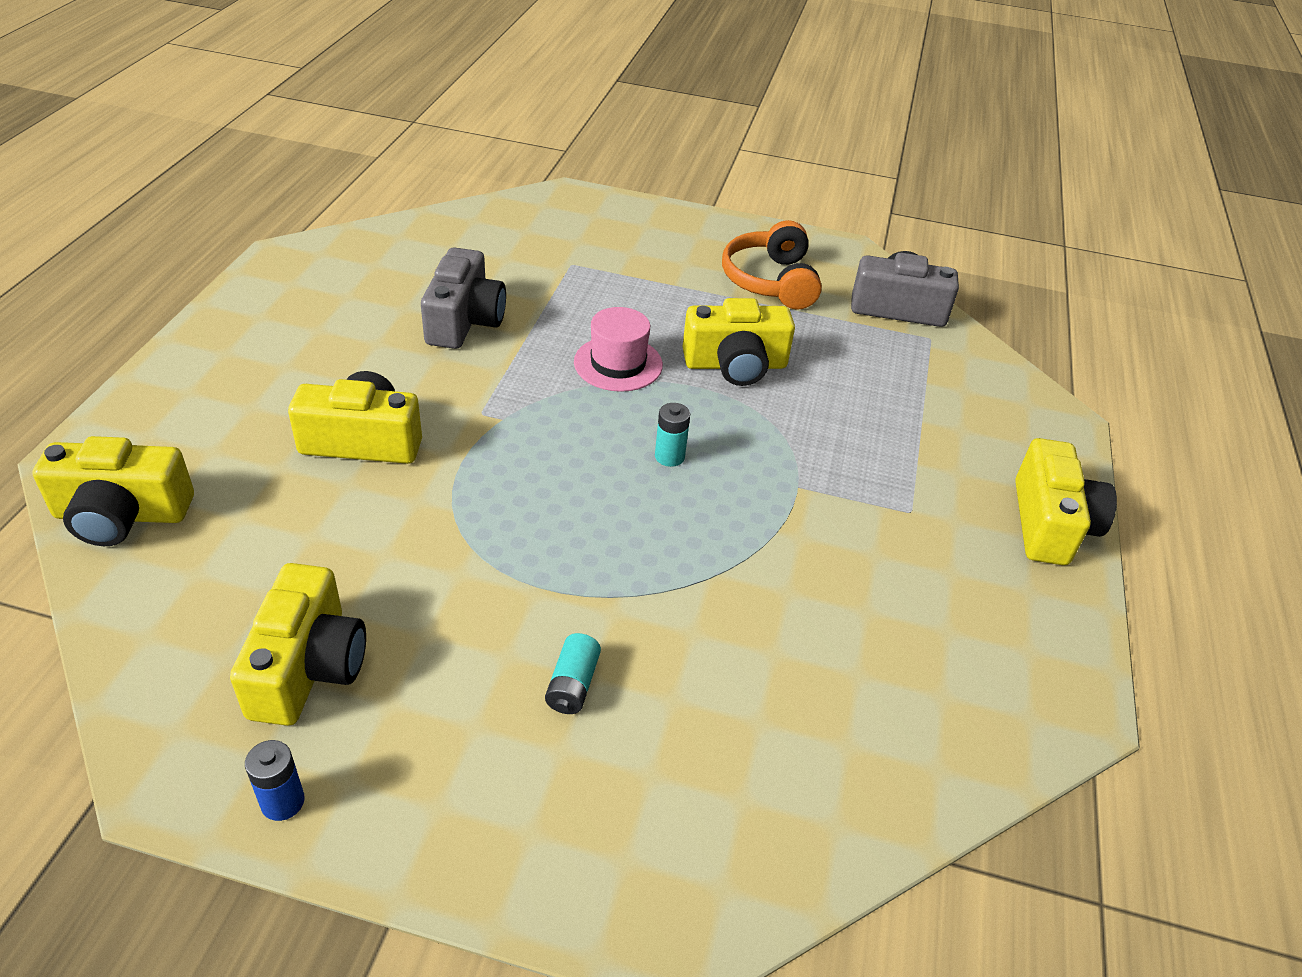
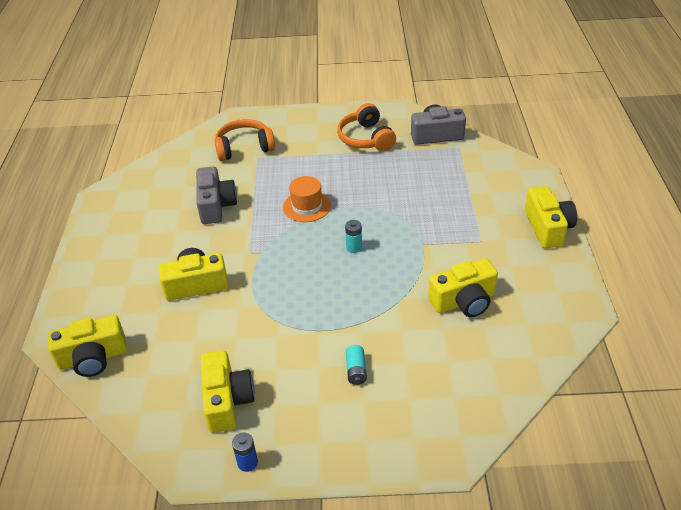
camera: 10 degrees left, 0 degrees up
pink hat [574,307,663,392] -> orange hat [283,176,331,222]
yellow camera [682,298,795,386] -> yellow camera moved to [428,259,498,317]
none -> orange headphones [214,119,275,161]

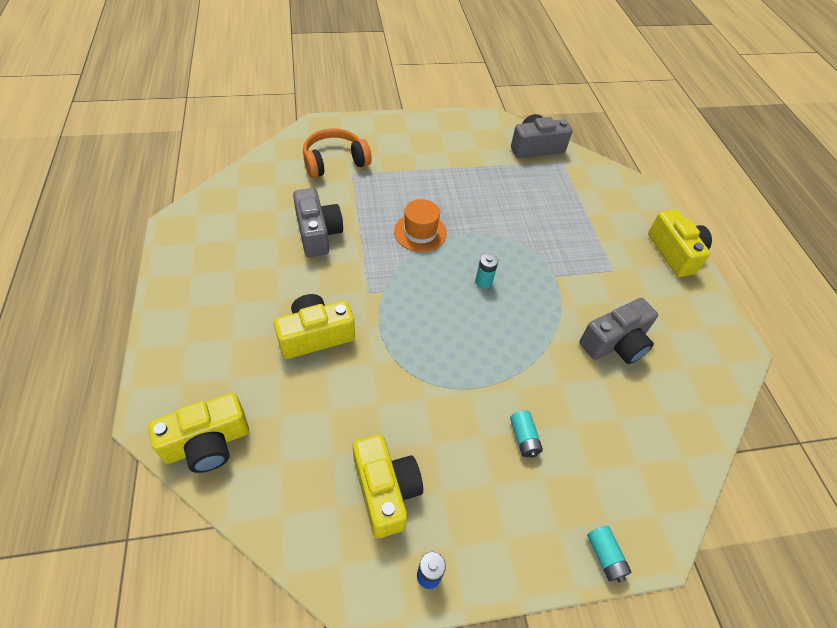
camera: 15 degrees left, 10 degrees up
orange headphones [337,103,396,151] -> none
yellow camera [428,259,498,317] -> grey camera [579,298,658,364]
none -> turquoise battery [587,526,632,583]

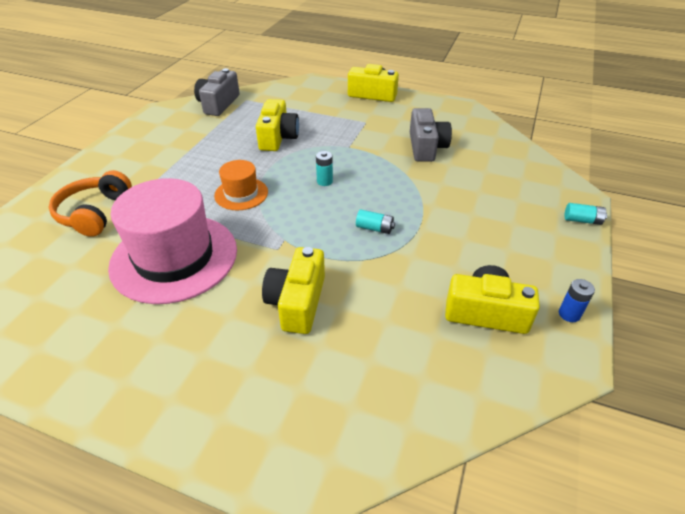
camera: 55 degrees left, 10 degrees down
yellow camera [148,393,249,473] -> yellow camera moved to [256,99,299,151]
grey camera [293,188,343,257] -> pink hat [108,178,237,304]
turquoise battery [510,410,543,458] -> turquoise battery moved to [356,210,395,234]

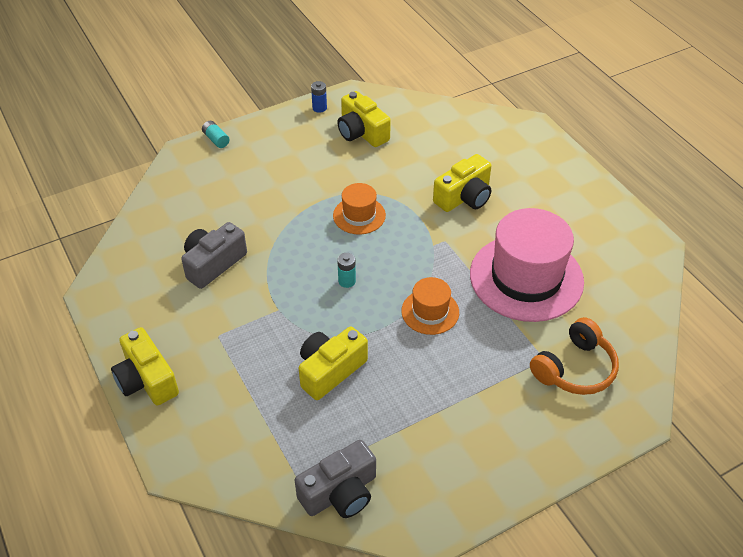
camera: 140 degrees left, 5 degrees up
turquoise battery [356,210,395,234] -> orange hat [333,183,386,235]

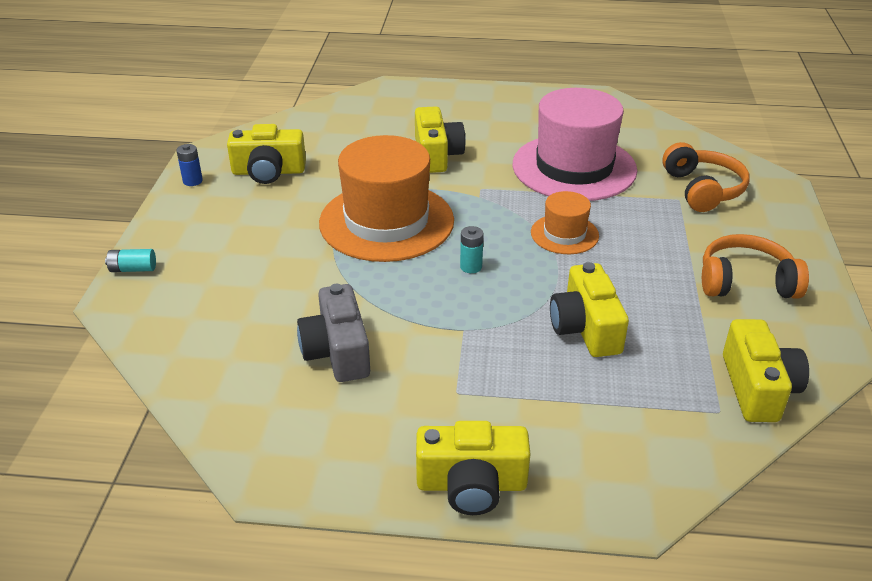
camera: 55 degrees left, 10 degrees down
grey camera [295,440,376,518] -> yellow camera [723,319,809,422]
orange hat [333,183,386,235] -> orange hat [319,135,454,262], size x2.02
none -> orange headphones [702,234,809,299]

